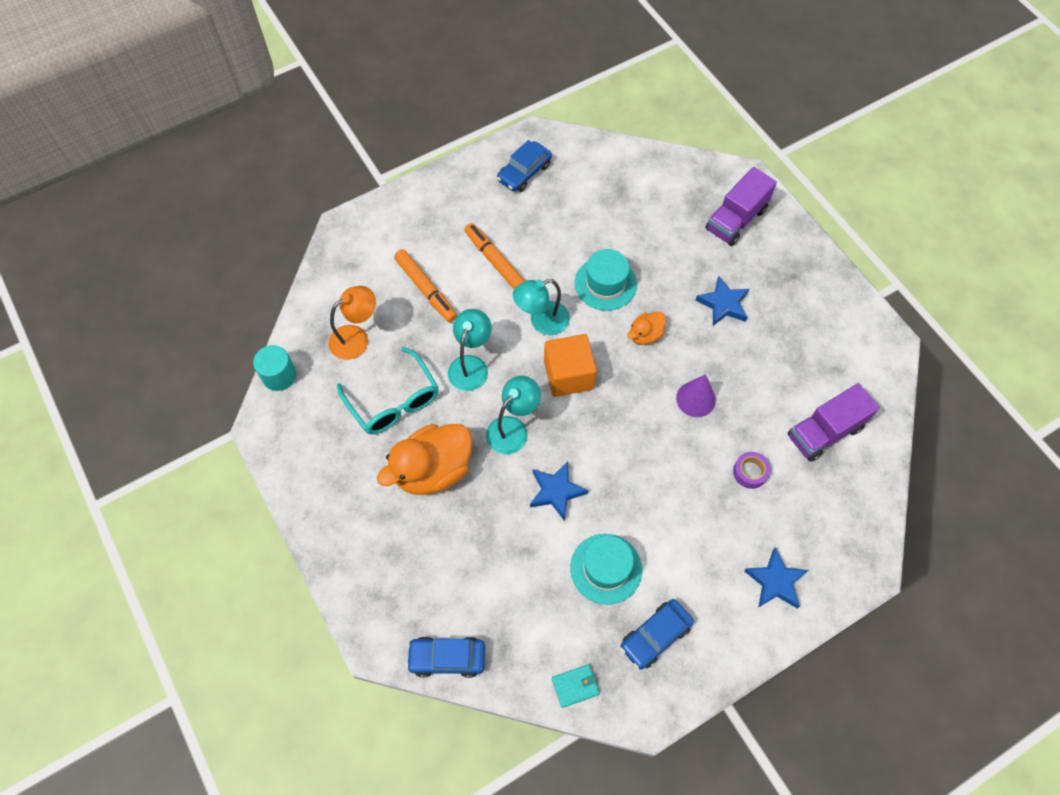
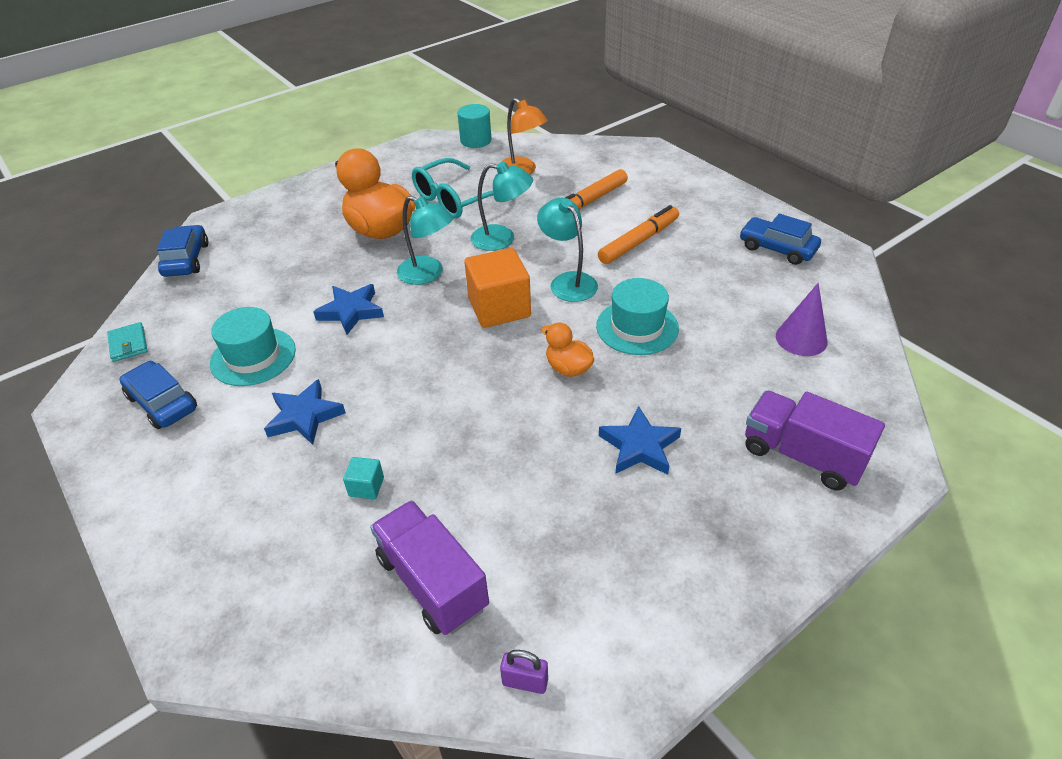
camera: 85 degrees right, 20 degrees down
purple cone [676,374,716,417] -> purple cone moved to [776,283,827,356]
purple tape [733,452,771,489] -> turquoise cube [343,457,384,499]
blue star [744,547,808,609] -> blue star moved to [264,379,346,445]
none -> purple padlock [500,650,548,694]

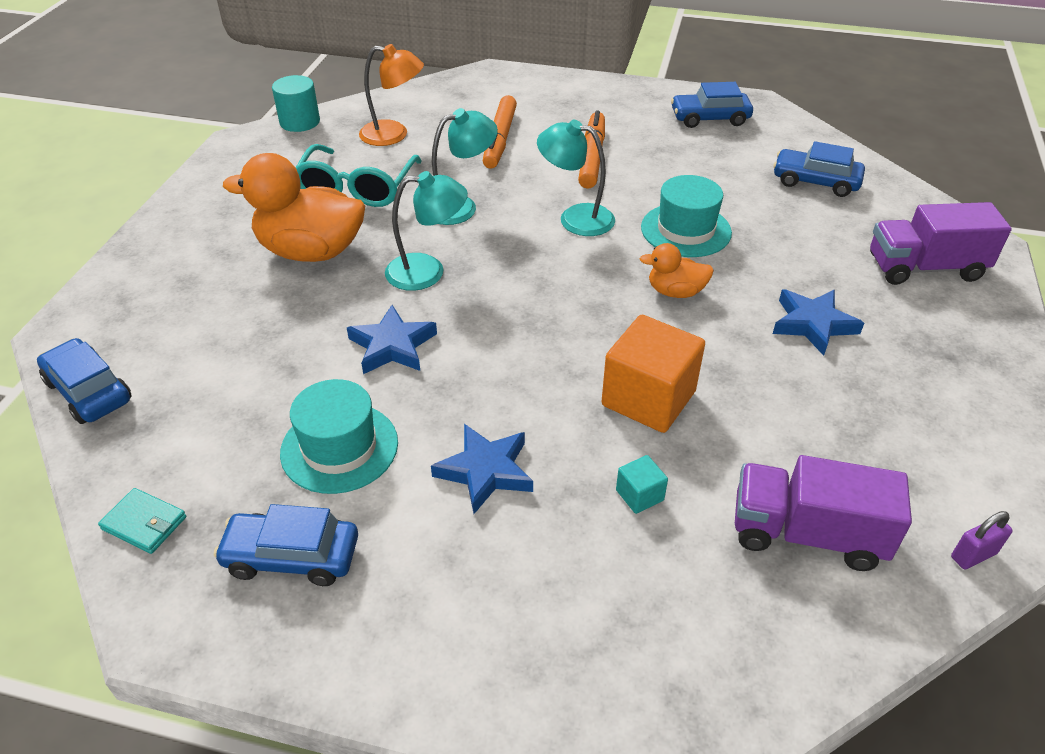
camera: 40 degrees left, 0 degrees up
orange cube [464,248,531,328] -> orange cube moved to [601,315,705,433]
purple cone [776,283,827,356] -> blue car [773,141,865,197]

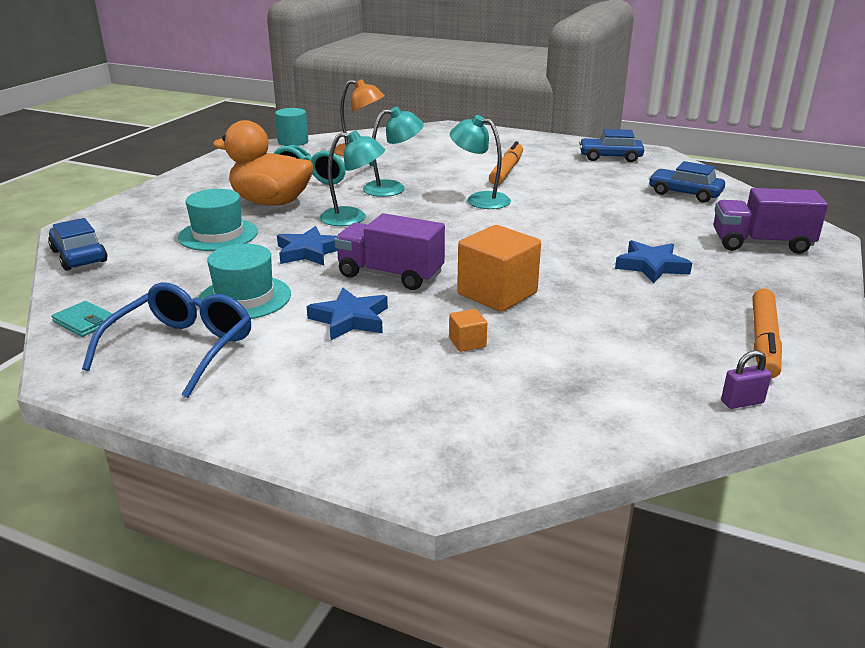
camera: 10 degrees right, 15 degrees down
blue car [214,504,358,586] -> blue glasses [82,282,251,398]
orange marker [483,95,517,169] -> orange marker moved to [753,288,782,379]
turquoise cube [616,455,668,514] -> orange cube [449,309,487,352]
orange duck [640,243,714,298] -> none
turquoise hat [641,175,732,257] -> turquoise hat moved to [178,189,258,251]
purple truck [735,455,912,571] -> purple truck moved to [335,213,445,290]

